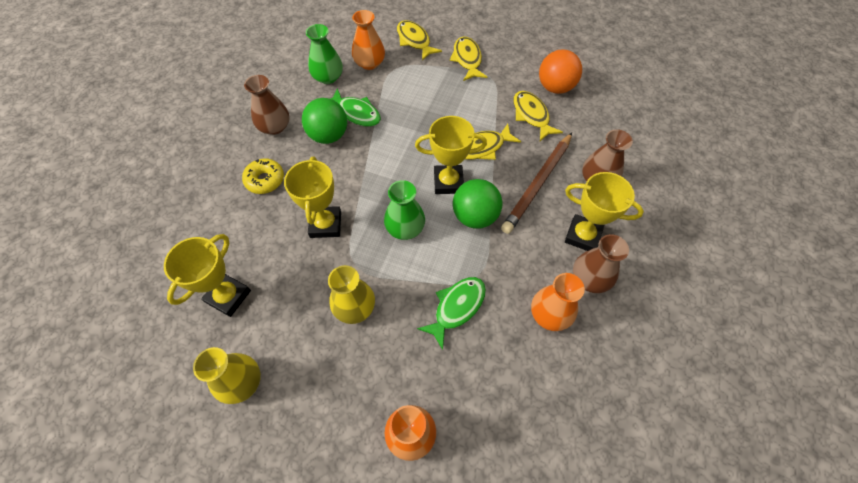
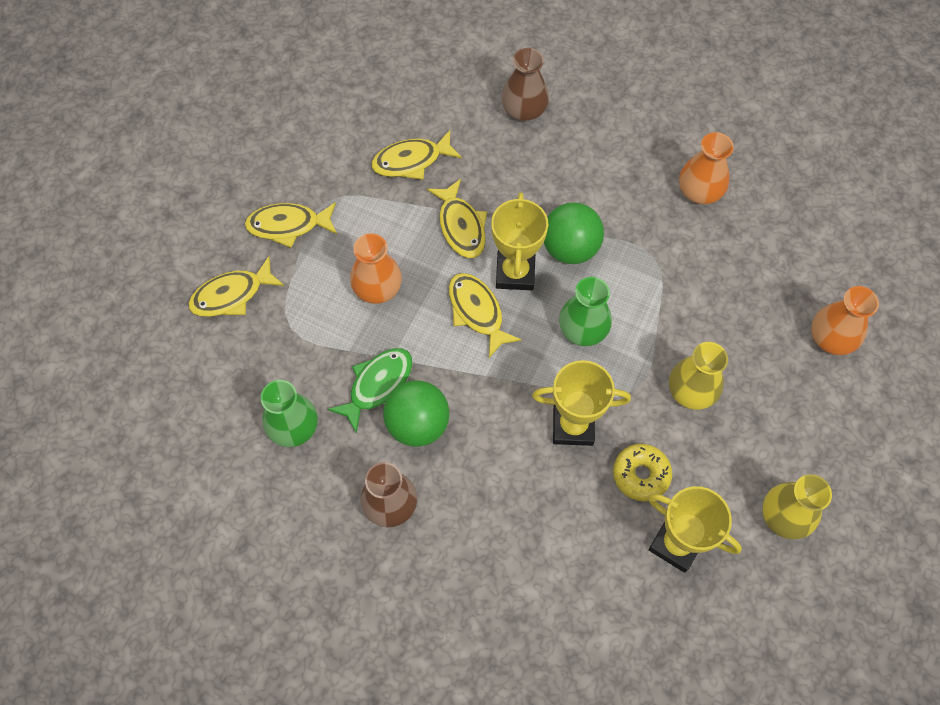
camera: 85 degrees left, 5 degrees up
yellow donut [242,158,284,194] -> yellow donut moved to [613,444,672,502]
orange vase [352,10,385,70] -> orange vase moved to [350,234,402,304]
green fish [417,277,486,350] -> none
brown pencil [501,133,572,234] -> none
orange ball [539,49,582,94] -> none
yellow trophy [565,172,644,251] -> none
brown vase [573,234,629,293] -> none
none -> yellow fish [449,273,522,358]

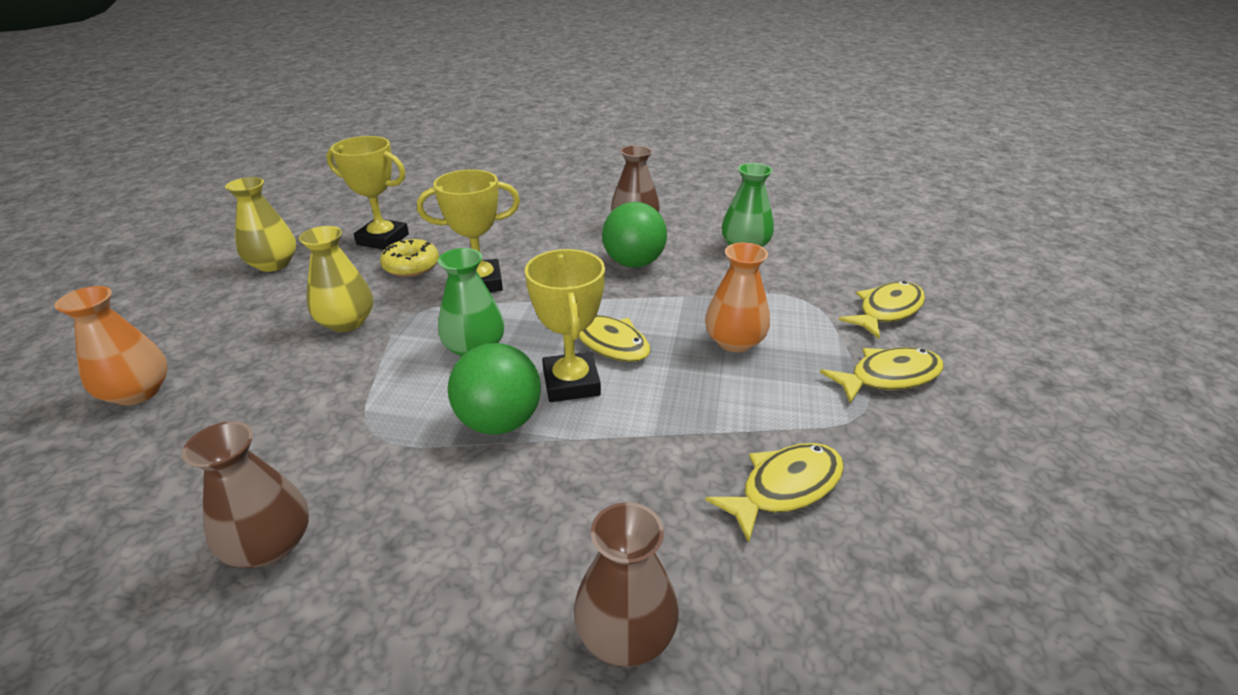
camera: 165 degrees right, 30 degrees down
green fish [327,348,413,434] -> none
yellow fish [427,179,487,258] -> none
orange vase [679,132,734,204] -> brown vase [182,421,309,568]

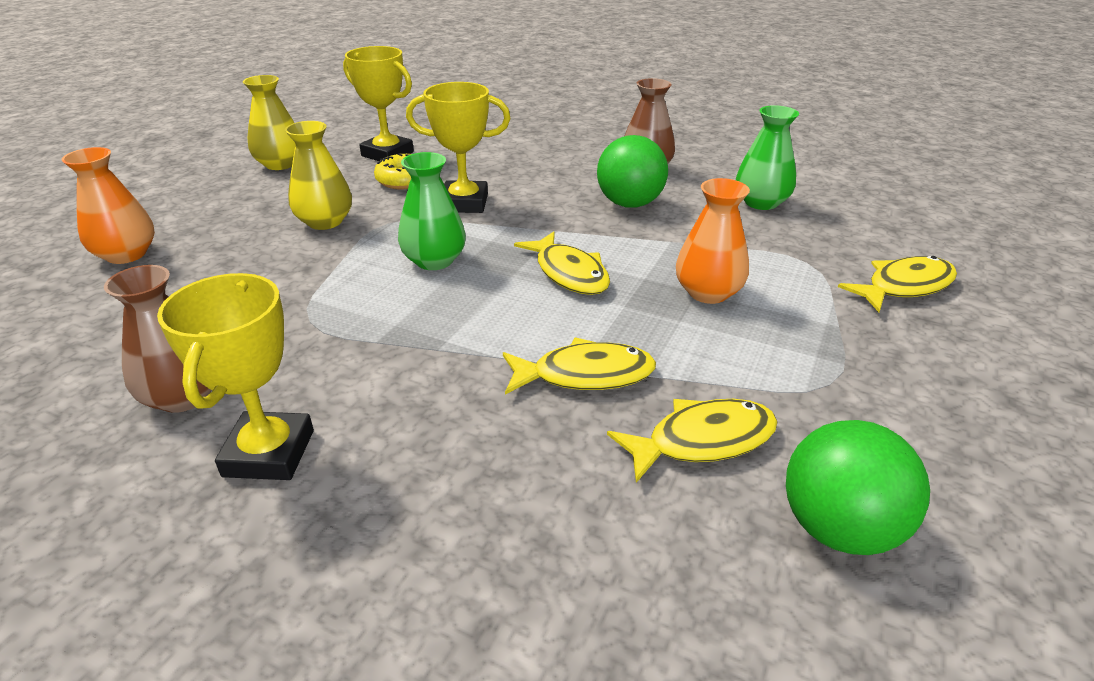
camera: 15 degrees right, 0 degrees up
green ball [448,343,541,435] -> green ball moved to [786,420,930,555]
yellow trophy [525,249,605,402] -> yellow trophy moved to [157,273,314,480]
brown vase [574,502,679,667] -> none
yellow fish [820,347,944,403] -> yellow fish moved to [503,337,656,395]

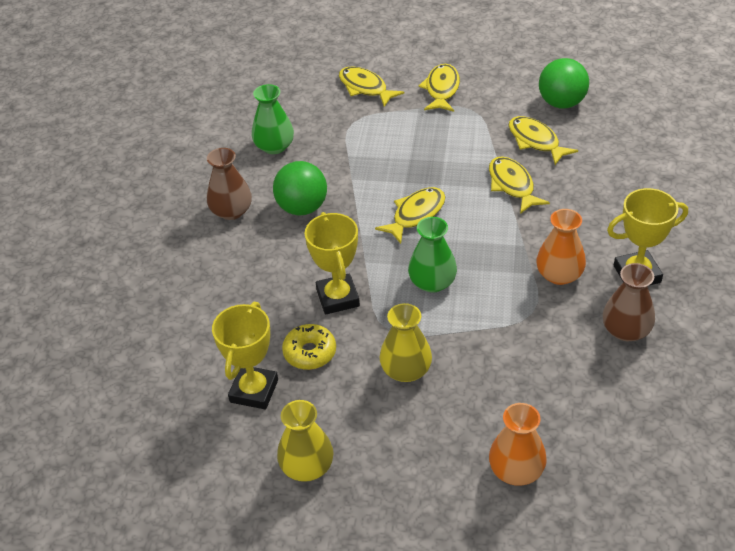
camera: 105 degrees left, 10 degrees up
orange vase [676,178,750,304] -> orange vase moved to [536,209,586,285]
none -> yellow fish [418,64,460,112]

